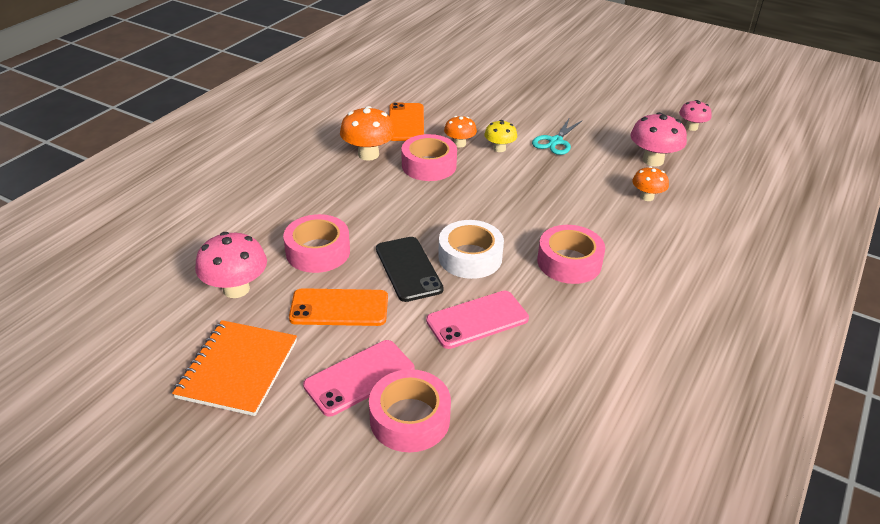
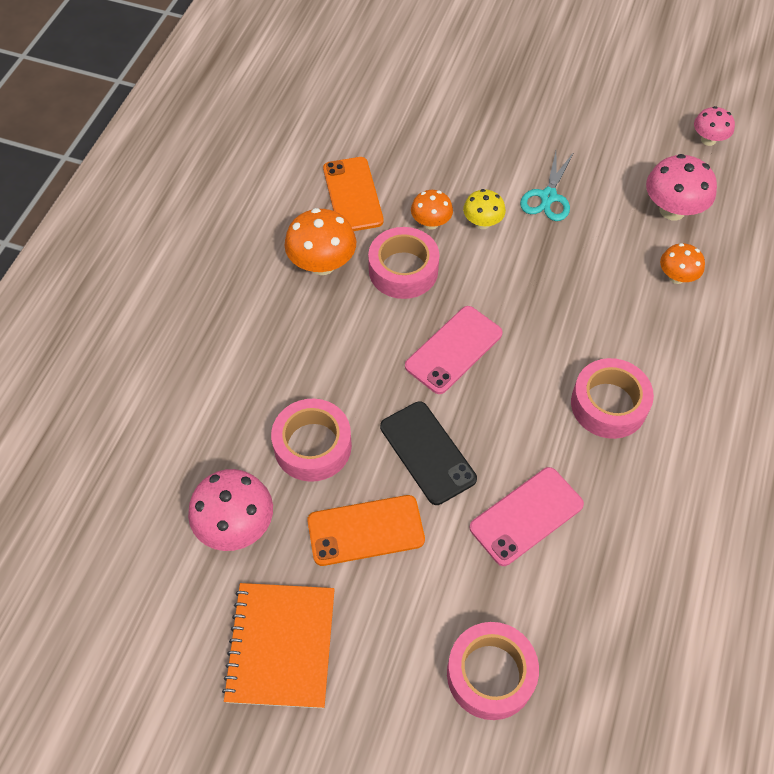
camera: 10 degrees left, 20 degrees up
pink phone [303,340,415,416] -> pink phone moved to [405,306,503,394]
white tape [438,220,504,279] -> none

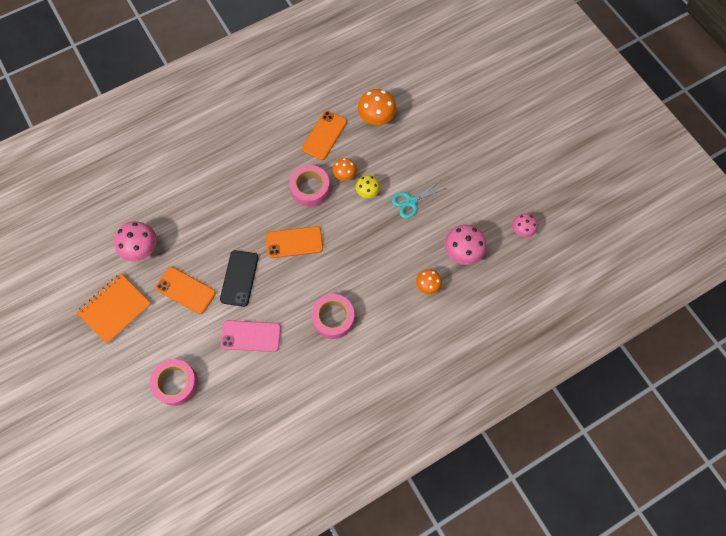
camera: 40 degrees right, 10 degrees up
pink tape [271,398,352,482] -> none
orange mushroom [285,208,356,275] -> orange mushroom moved to [358,89,396,125]
pink phone [405,306,503,394] -> orange phone [266,226,323,258]

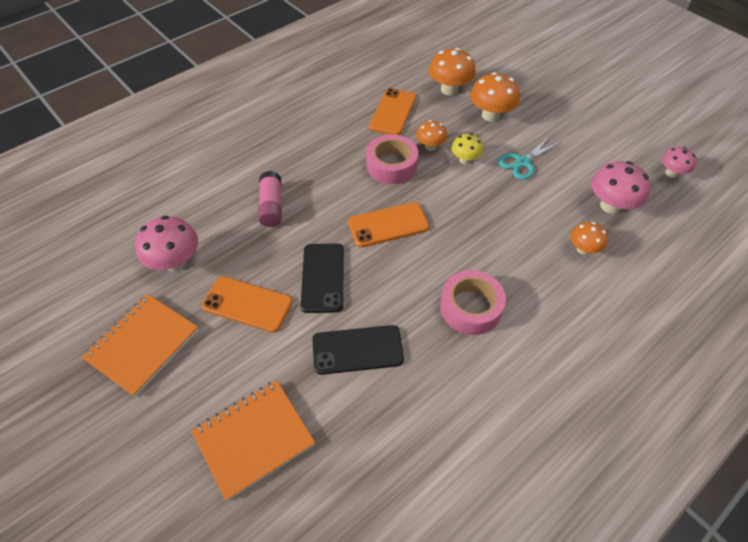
camera: 10 degrees left, 15 degrees down
pink tape [150,359,198,406] -> orange notebook [191,380,315,501]
pink phone [221,320,281,352] -> black phone [312,325,404,375]
none -> pink glue stick [258,171,282,227]
none -> orange mushroom [470,72,520,122]

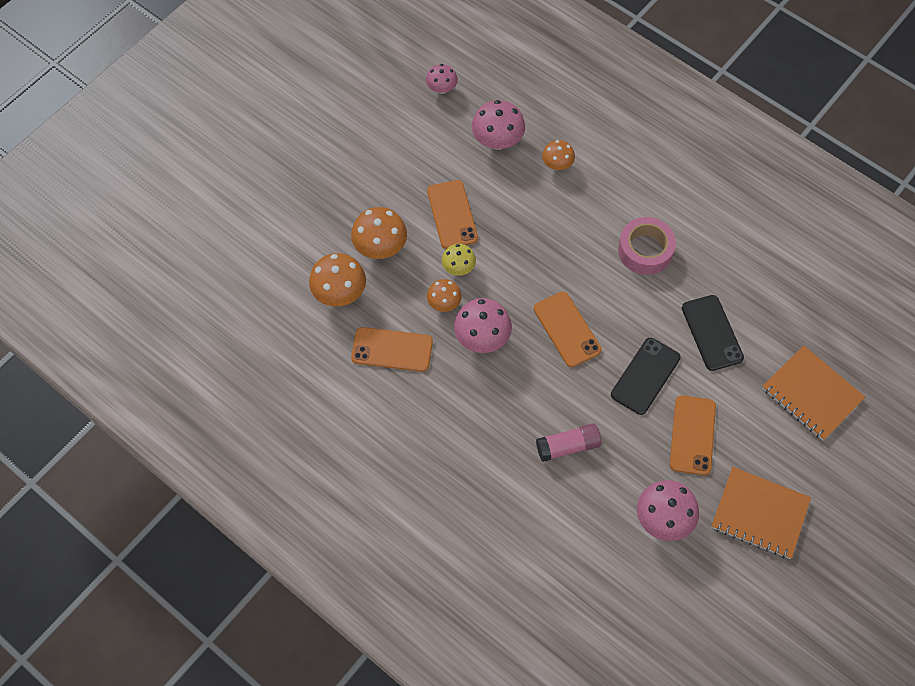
camera: 100 degrees left, 10 degrees up
black phone [301,243,344,313] -> black phone turned 45 degrees counterclockwise [611,338,681,415]
pink tape [366,134,418,184] -> pink mushroom [454,298,512,353]
turquoise scissors [498,136,561,180] -> orange phone [427,180,478,249]

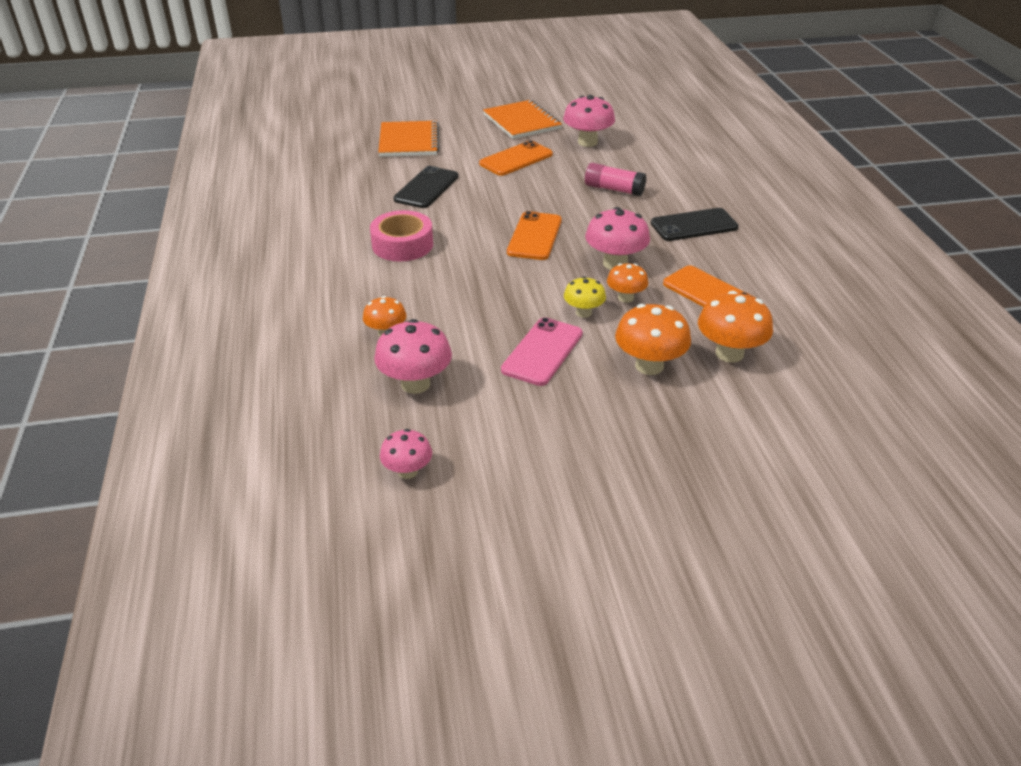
camera: 140 degrees left, 25 degrees down
orange phone [427,180,478,249] -> pink phone [501,317,583,386]
black phone [611,338,681,415] -> black phone moved to [651,208,739,241]

